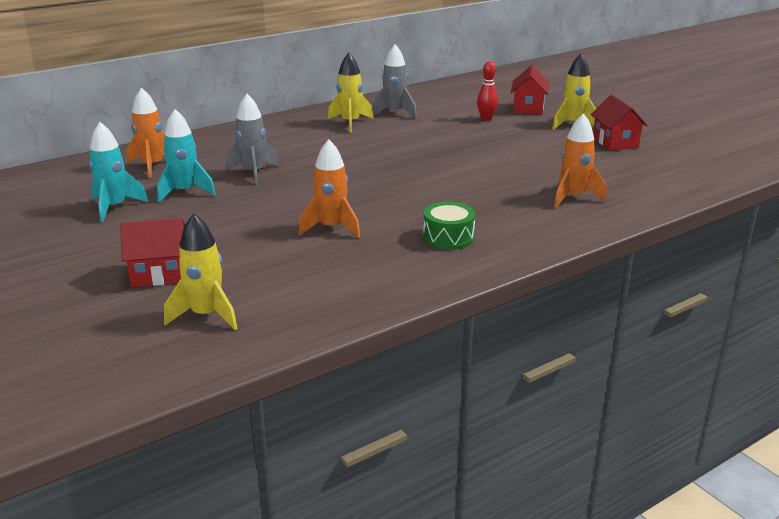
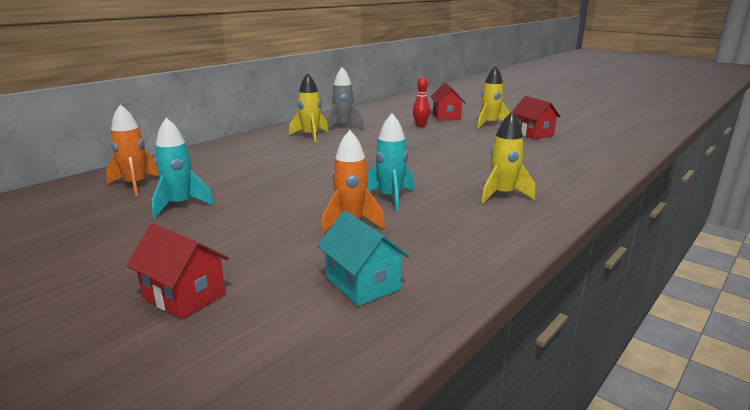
camera: 15 degrees left, 5 degrees down
turquoise rocket [89,122,148,222] -> turquoise rocket moved to [367,113,415,211]
red house [120,218,185,287] -> red house turned 60 degrees clockwise [126,224,229,319]
yellow rocket [164,213,238,330] -> yellow rocket moved to [481,111,535,203]
grey rocket [225,94,279,185] -> none
green drum [423,202,476,250] -> none
orange rocket [554,113,607,208] -> none
none -> turquoise house [317,211,409,306]

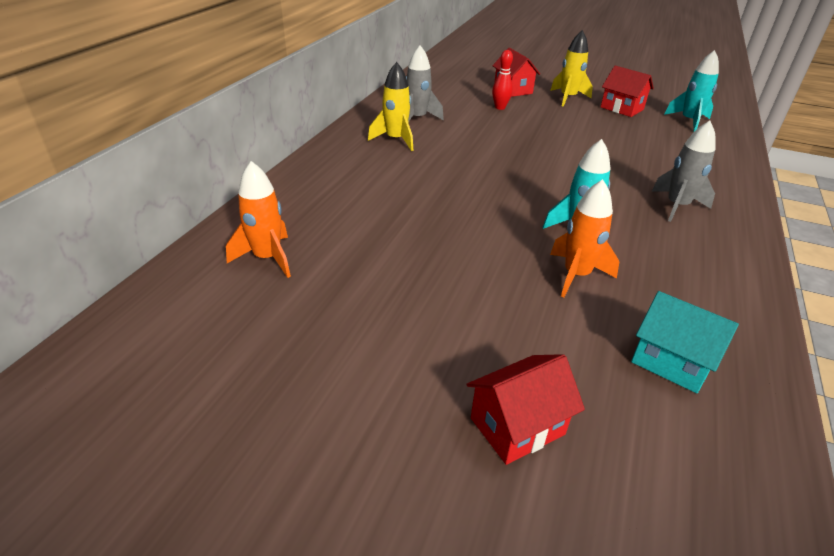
camera: 20 degrees left, 15 degrees up
red house [126,224,229,319] -> red house turned 45 degrees counterclockwise [466,354,585,465]
turquoise rocket [152,117,214,218] -> turquoise rocket moved to [664,50,719,131]
yellow rocket [481,111,535,203] -> grey rocket [651,121,716,222]

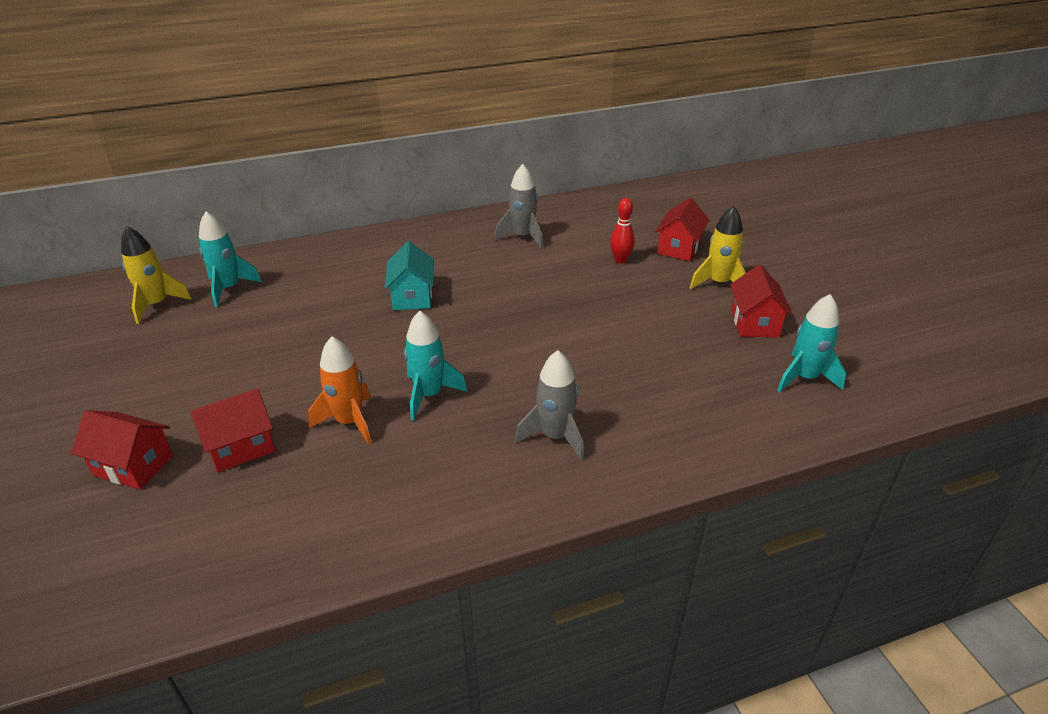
camera: 50 degrees right, 0 degrees up
orange rocket [226,161,291,278] -> turquoise rocket [199,211,262,307]
yellow rocket [368,62,413,151] -> yellow rocket moved to [121,226,192,324]
turquoise house [631,291,739,393] -> turquoise house moved to [385,241,434,310]
none -> red house [190,389,275,472]

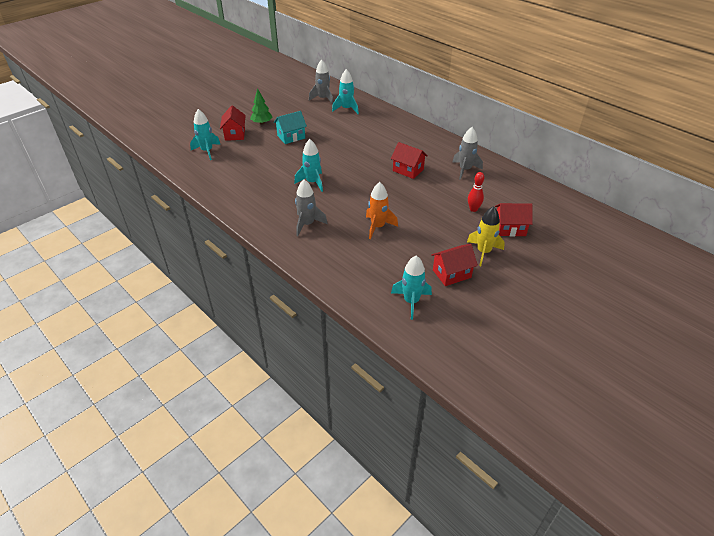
camera: 65 degrees right, 5 degrees up
yellow rocket [121,226,192,324] -> grey rocket [309,59,333,105]
red house [190,389,275,472] -> red house moved to [391,142,428,179]
orange rocket [308,336,372,445] -> orange rocket moved to [366,182,398,239]
turquoise house [385,241,434,310] -> turquoise house moved to [274,111,307,144]
none -> turquoise rocket [190,109,221,160]
none -> green tree [250,88,272,125]

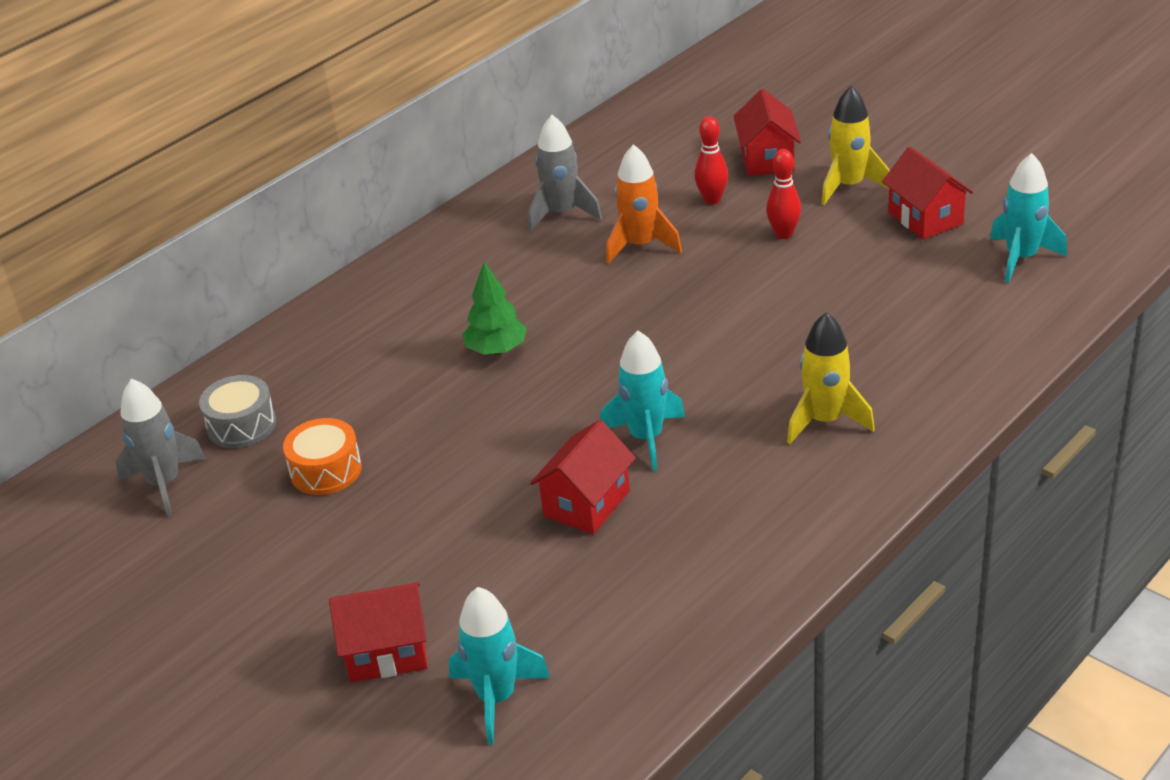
camera: 90 degrees left, 5 degrees down
green tree [250,88,272,125] -> green tree moved to [462,262,527,355]
turquoise house [274,111,307,144] -> none
grey rocket [295,180,328,236] -> yellow rocket [787,312,875,444]
turquoise rocket [332,69,359,114] -> grey drum [199,375,276,448]
orange rocket [366,182,398,239] -> orange rocket moved to [606,144,682,264]
red house [391,142,428,179] -> red house moved to [530,420,636,534]
none -> orange drum [283,418,362,495]
none -> red bowling pin [766,149,801,239]

